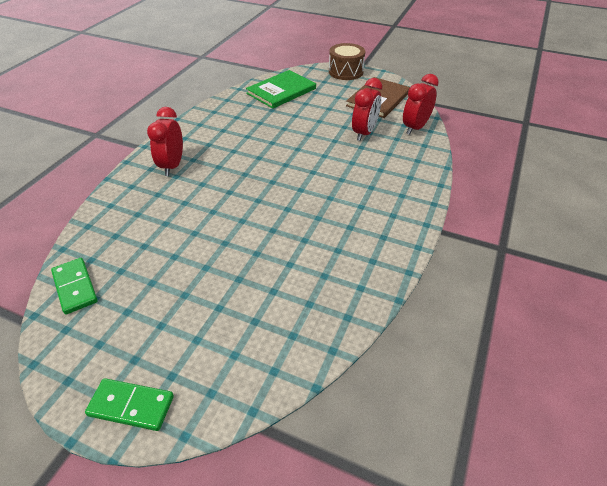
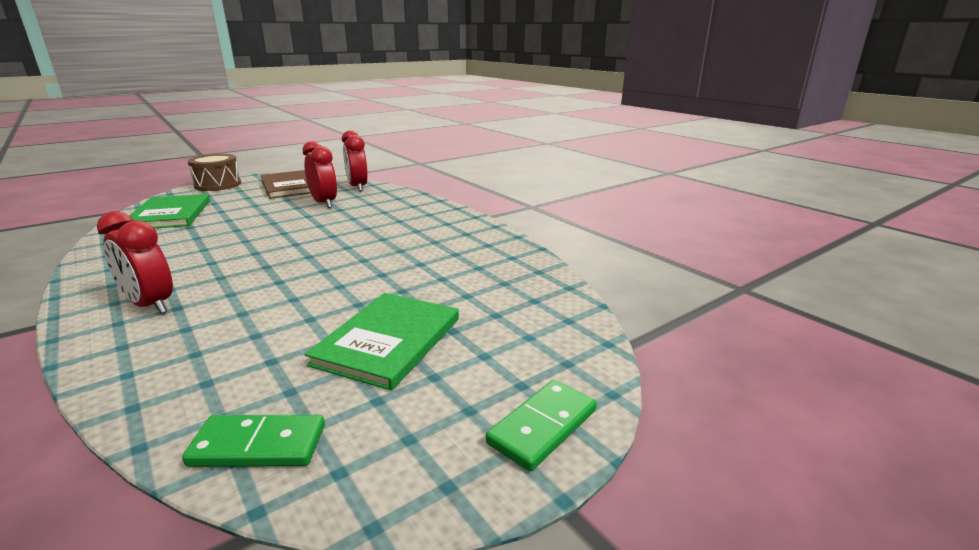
camera: 60 degrees left, 20 degrees down
none -> green book [304,293,459,391]

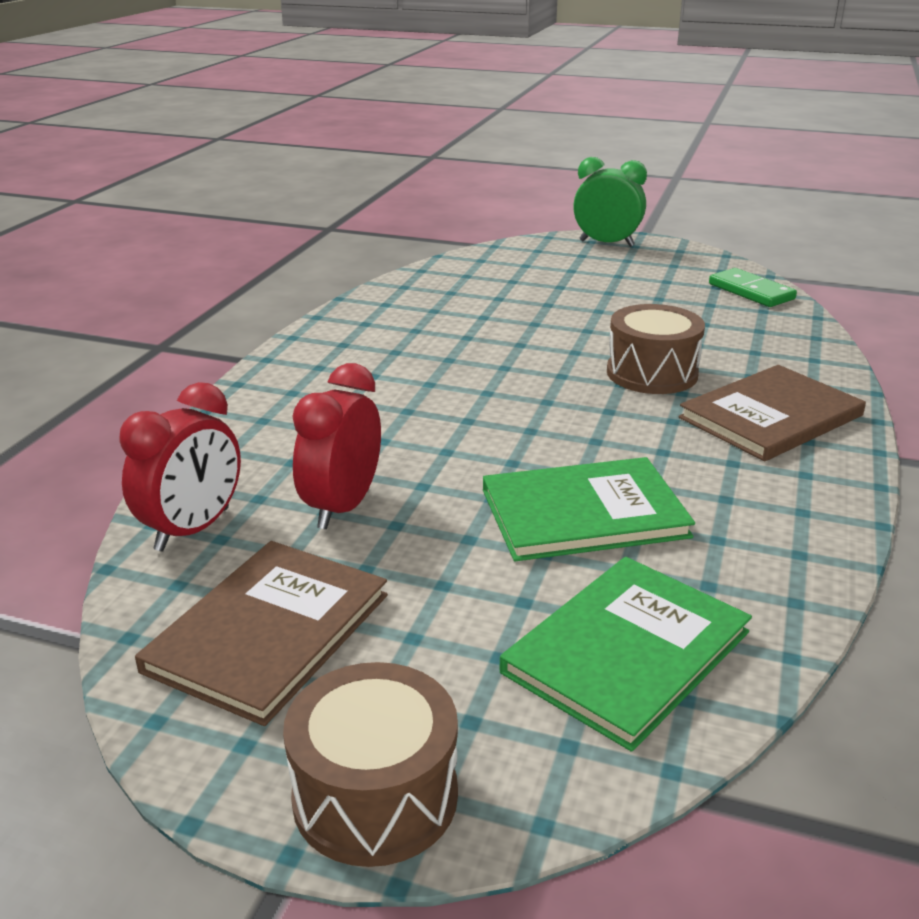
camera: 125 degrees left, 5 degrees up
red clock [97,211,173,314] -> brown book [679,365,866,461]
green book [304,293,459,391] -> green book moved to [483,457,695,561]
green domino [486,380,597,471] -> green clock [573,157,647,247]
none -> brown drum [607,304,705,394]

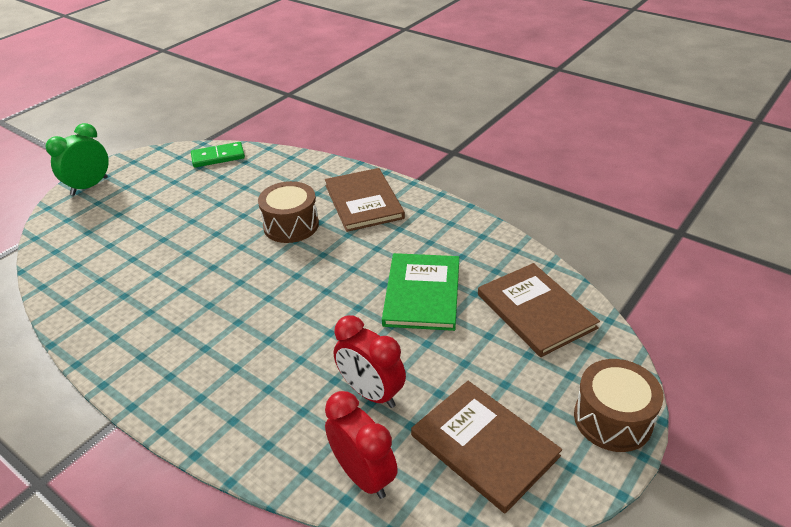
camera: 70 degrees left, 10 degrees up
green book [499,557,752,752] -> brown book [478,263,600,357]

